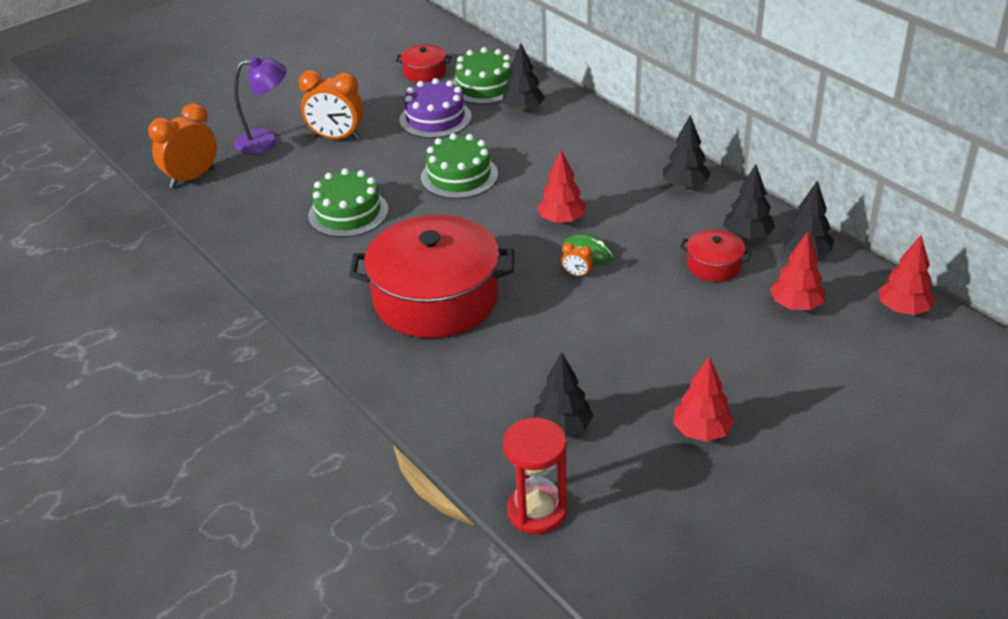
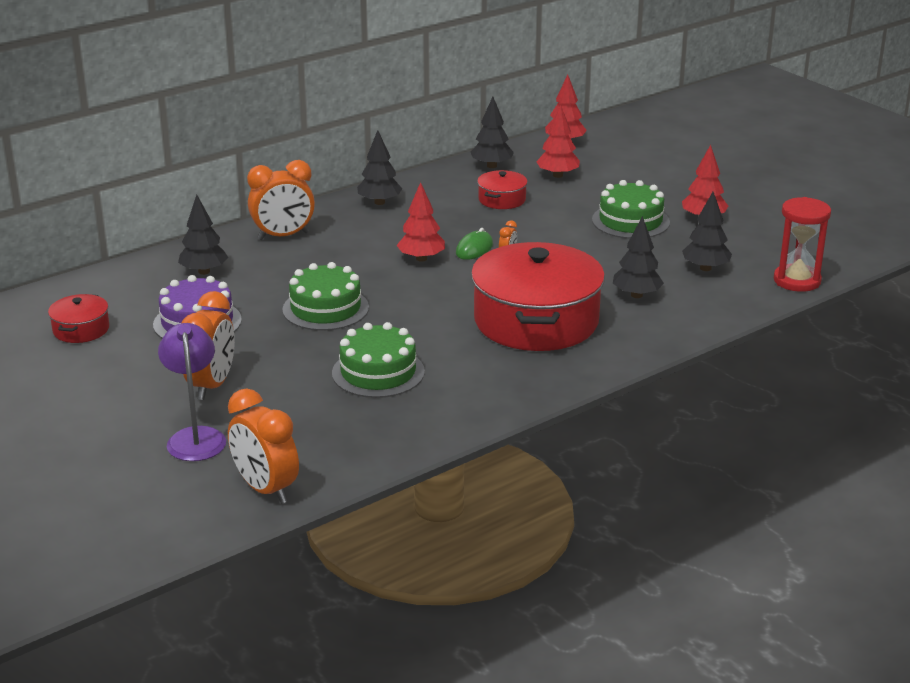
camera: 90 degrees left, 10 degrees down
green cake [453,47,512,104] -> green cake moved to [592,180,670,239]
black tree [724,164,775,240] -> black tree moved to [613,216,664,298]
none -> orange clock [247,160,315,240]

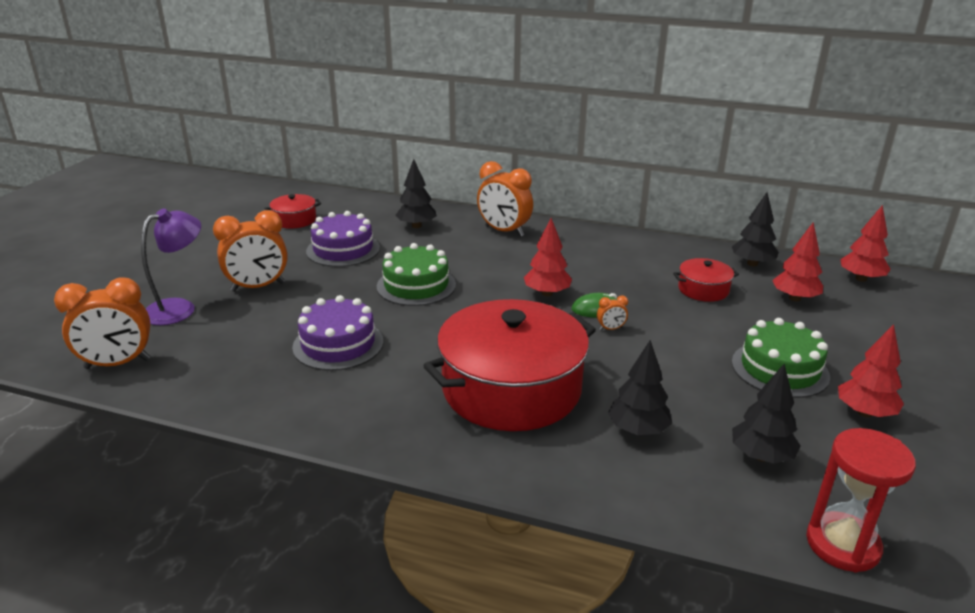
camera: 55 degrees right, 0 degrees up
orange clock [228,389,299,504] -> orange clock turned 120 degrees counterclockwise [54,277,150,369]
green cake [332,322,425,398] -> purple cake [292,295,383,371]
black tree [357,130,402,205] -> none

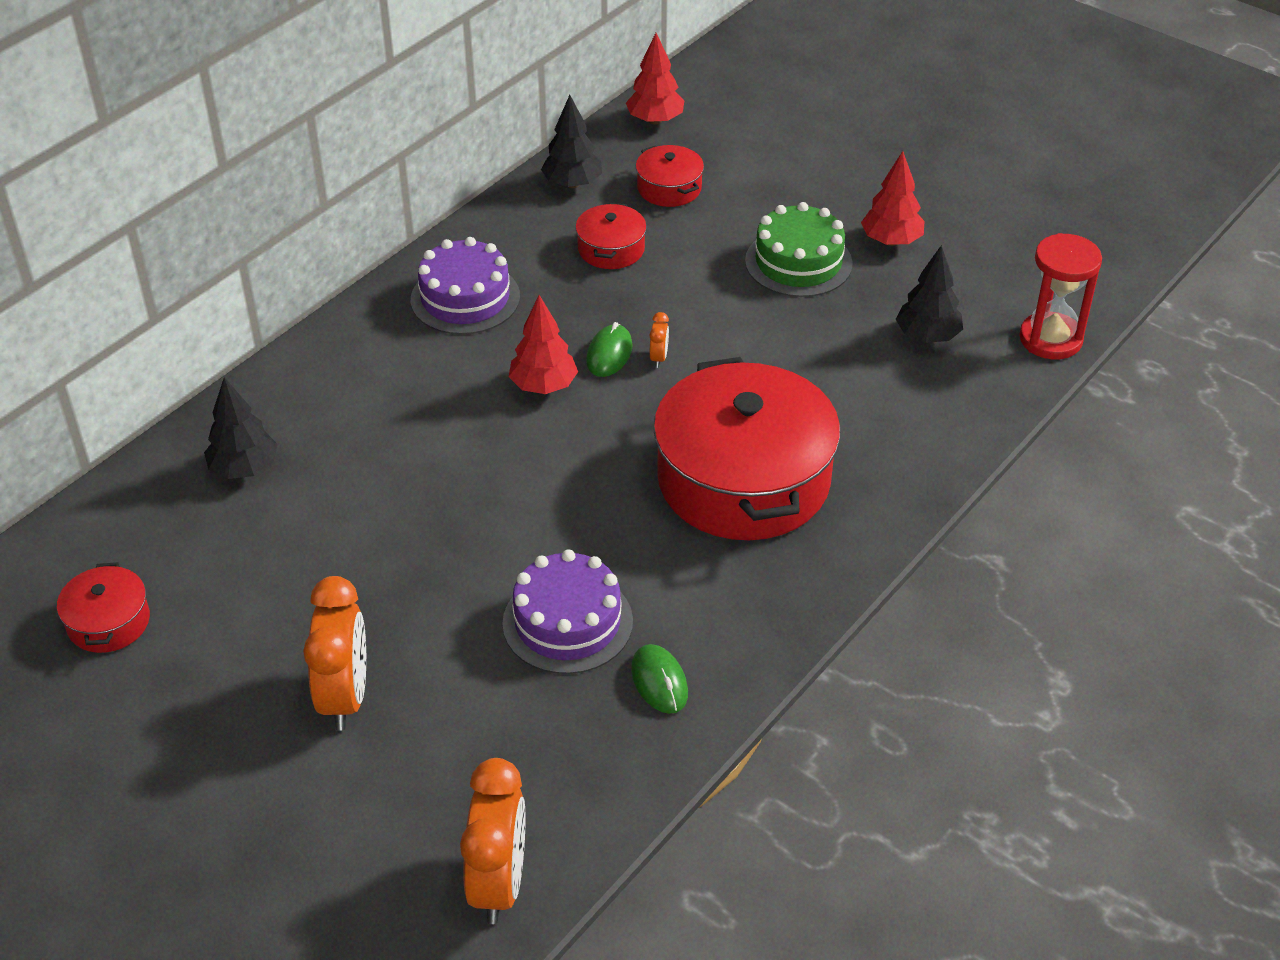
camera: 70 degrees left, 15 degrees up
purple lamp [141,209,201,325] -> none
purple cake [306,211,380,267] -> purple cake moved to [411,237,520,335]
green cake [377,243,456,306] -> none
orange clock [477,161,533,237] -> none
black tree [608,340,672,435] -> none
red tree [772,222,823,301] -> red pot [636,145,704,207]
none -> green mouse [631,644,688,714]

